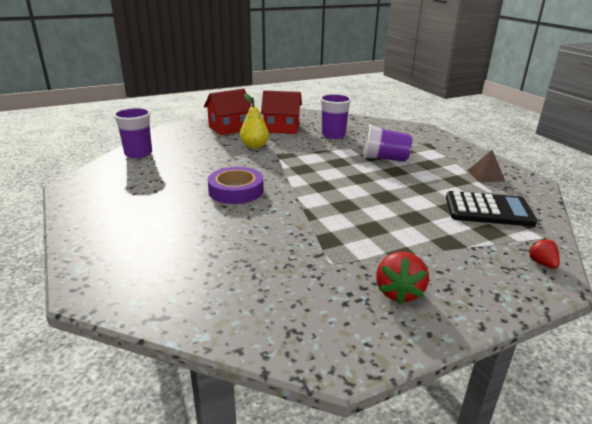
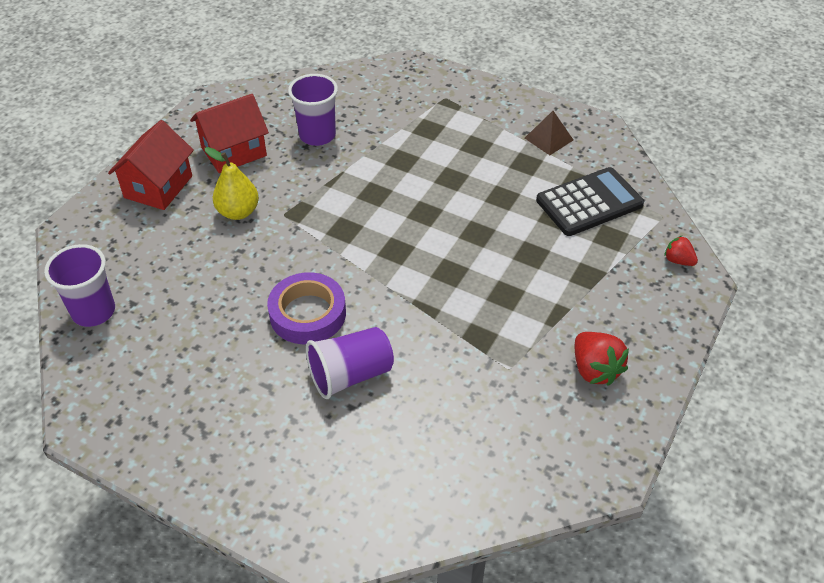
camera: 35 degrees left, 20 degrees up
purple cup [363,124,412,162] -> purple cup moved to [306,327,394,399]

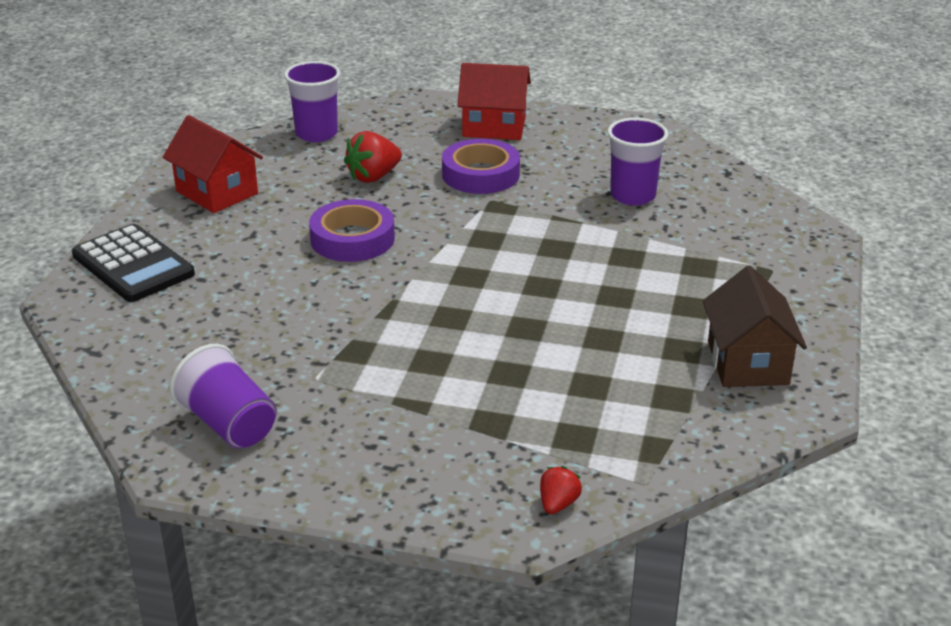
camera: 75 degrees right, 15 degrees down
red house [190,94,269,173] -> red house moved to [163,115,263,213]
yellow pear [204,147,259,220] -> purple tape [442,139,520,194]
purple cup [306,327,394,399] -> purple cup moved to [169,344,277,449]
brown pyramid [525,111,573,155] -> brown house [703,266,807,387]
black calculator [536,167,644,236] -> black calculator moved to [72,224,195,302]
red strawberry [575,332,629,386] -> red strawberry moved to [344,131,402,183]

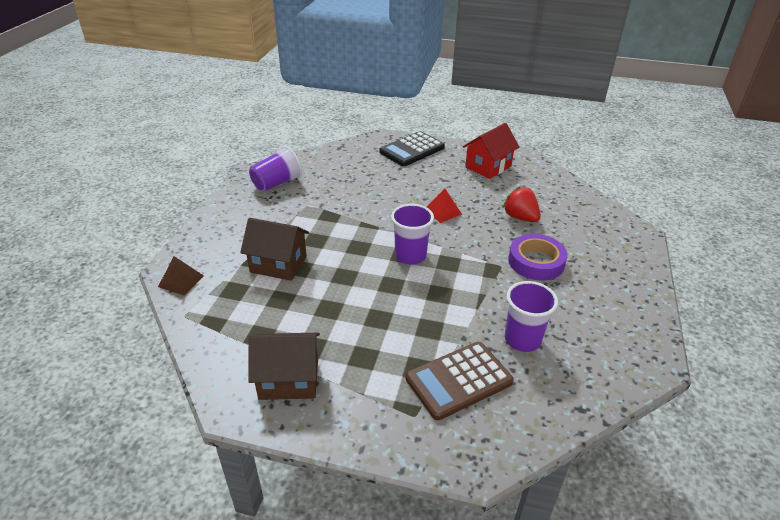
camera: 90 degrees right, 5 degrees up
purple cup [284,61,341,142] -> purple cup moved to [391,204,434,265]
purple tape [309,199,395,262] -> red pyramid [427,189,462,223]
red house [457,63,531,140] -> none
red strawberry [540,466,582,514] -> brown pyramid [158,256,204,295]
none -> brown house [240,218,309,281]
none -> brown calculator [406,342,514,420]

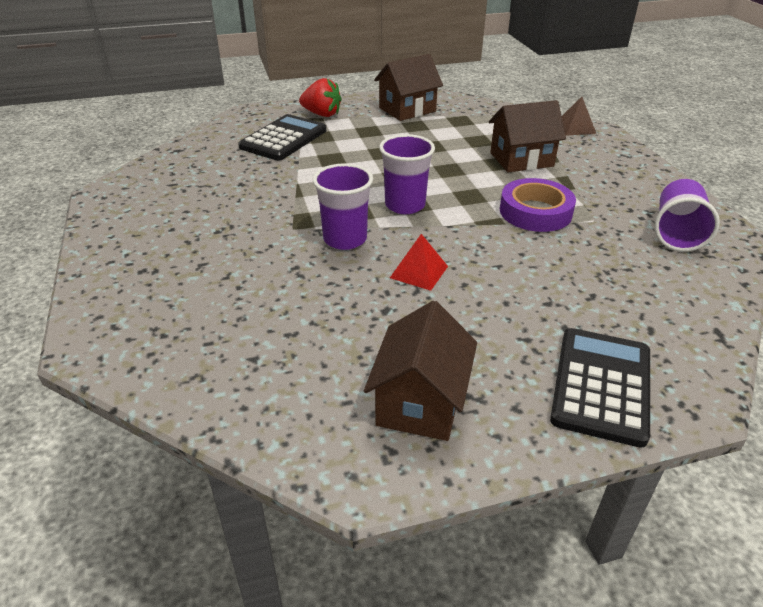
camera: 150 degrees right, 0 degrees up
brown calculator [406,342,514,420] -> black calculator [238,114,326,161]
red house [463,123,519,179] -> brown house [364,301,477,441]
red strawberry [503,186,541,222] -> red strawberry moved to [299,78,342,117]
purple cup [505,281,558,352] -> purple cup moved to [313,163,373,250]
purple tape [508,234,568,281] -> purple tape moved to [500,178,576,232]

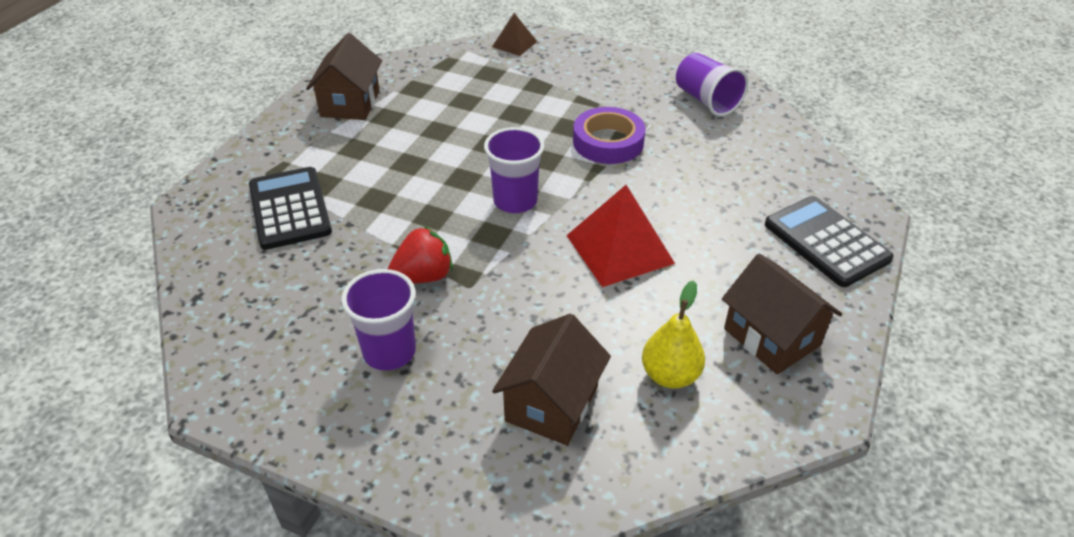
camera: 50 degrees left, 5 degrees up
red strawberry [299,78,342,117] -> red strawberry moved to [388,226,453,283]
purple cup [313,163,373,250] -> purple cup moved to [341,269,416,371]
red pyramid [390,234,448,291] -> red pyramid [566,185,675,287], size x1.80
brown house [489,100,566,172] -> brown house moved to [492,314,611,445]
none -> yellow pear [642,281,705,389]

